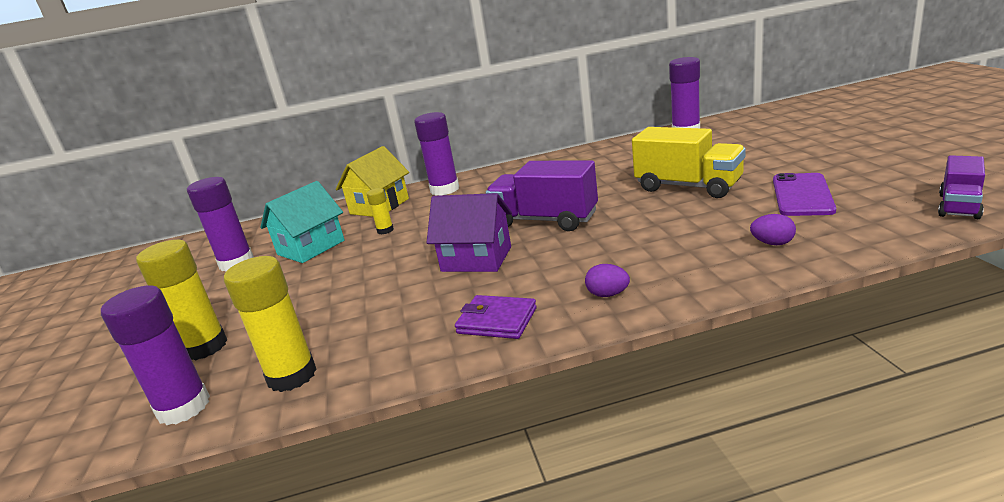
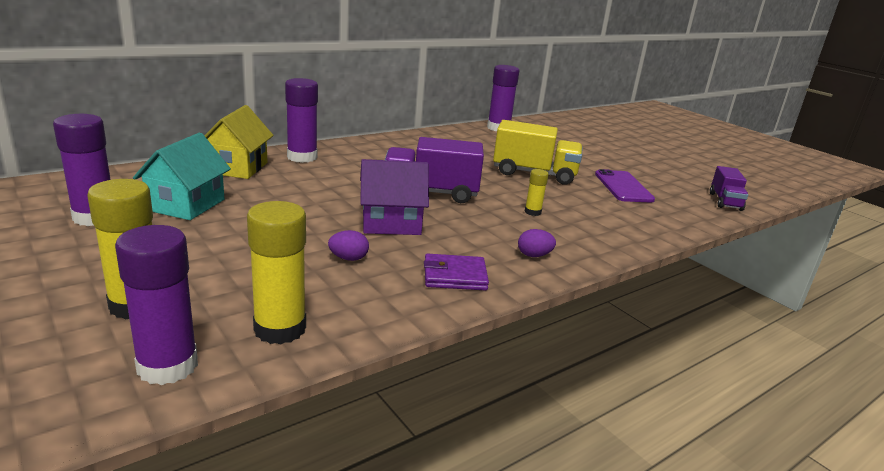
camera: 30 degrees left, 0 degrees up
yellow glue stick [367,188,394,234] -> yellow glue stick moved to [525,169,549,216]
purple egg [750,214,796,245] -> purple egg moved to [328,230,369,261]

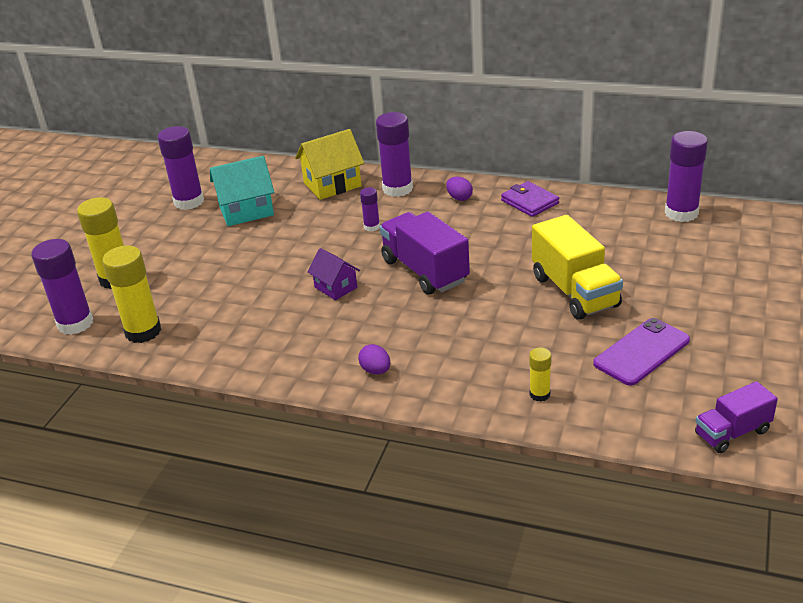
camera: 60 degrees right, 10 degrees up
purple egg [328,230,369,261] -> purple egg moved to [446,177,473,201]
purple house [360,159,429,235] -> purple house [308,248,360,300], size x0.62
purple wallet [424,254,489,291] -> purple wallet moved to [501,181,559,217]
yellow glue stick [525,169,549,216] -> yellow glue stick moved to [529,347,551,402]
none -> purple glue stick [360,187,380,231]

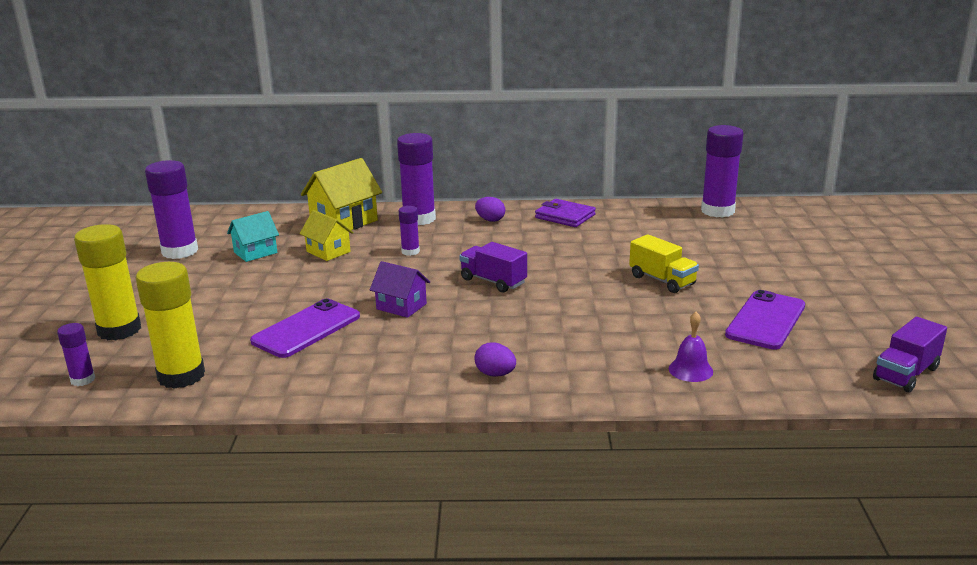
camera: 20 degrees left, 10 degrees down
purple glue stick [31,239,93,335] -> purple glue stick [57,323,95,386], size x0.51
turquoise house [210,156,274,226] -> turquoise house [227,211,279,262], size x0.62
purple truck [379,212,470,294] -> purple truck [459,242,527,292], size x0.60
yellow glue stick [529,347,551,402] -> purple bell [669,312,713,382]
yellow truck [532,215,623,320] -> yellow truck [629,234,699,293], size x0.60
none -> purple phone [250,299,360,358]
none -> yellow house [300,210,354,261]

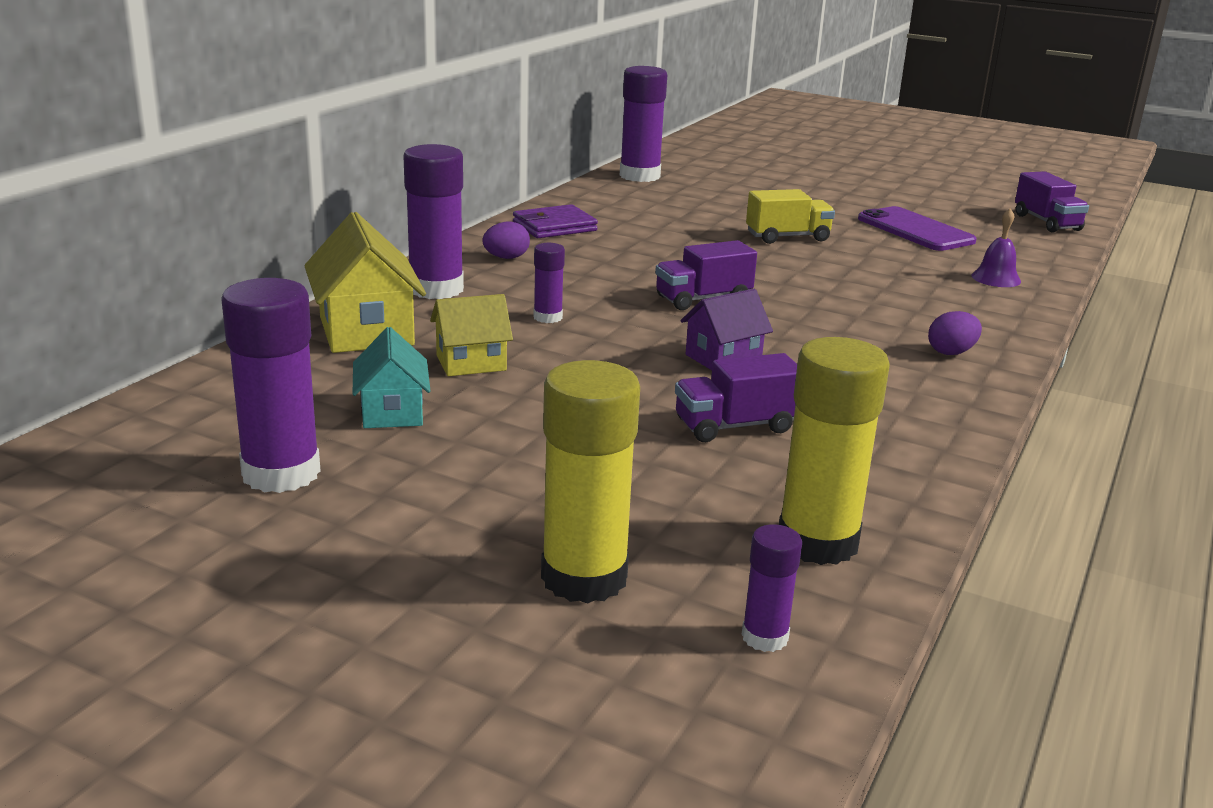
camera: 65 degrees left, 0 degrees up
purple phone [250,299,360,358] -> purple truck [675,353,797,442]

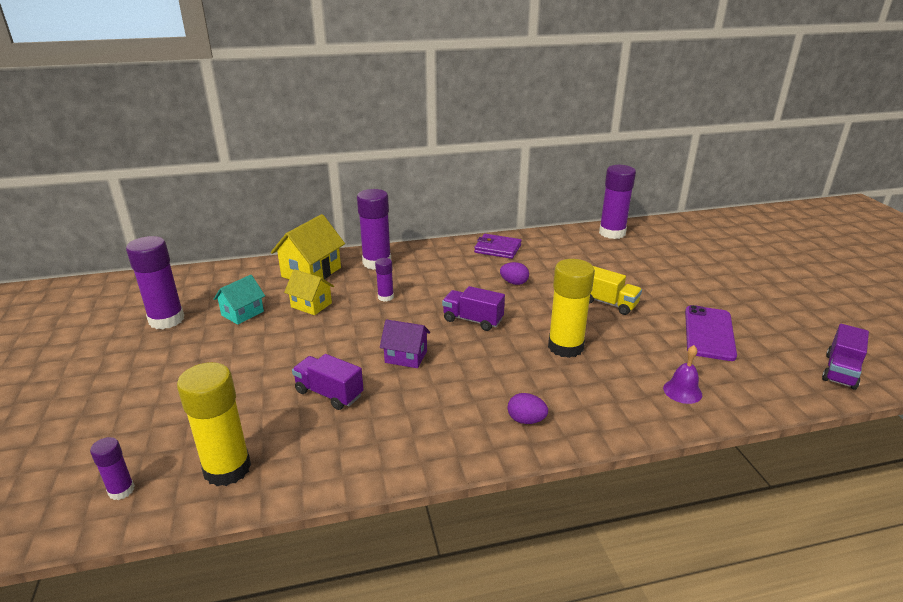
camera: 50 degrees right, 5 degrees up
purple egg [482,221,530,259] -> purple egg moved to [500,262,529,285]
yellow glue stick [541,360,640,604] -> yellow glue stick moved to [548,259,595,358]

